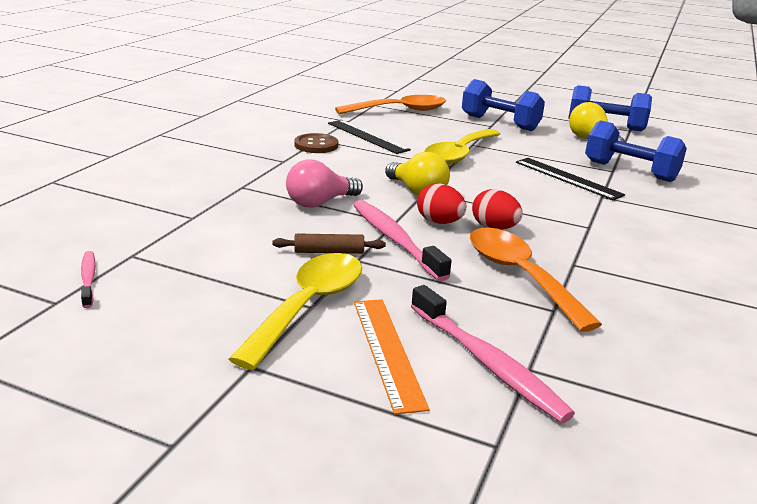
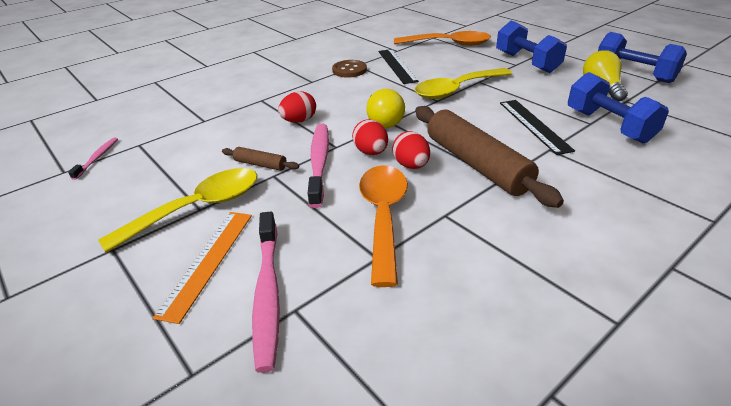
camera: 30 degrees right, 10 degrees up
pink light bulb [286,160,363,208] -> red egg [278,91,316,123]
none -> brown rolling pin [415,106,564,208]

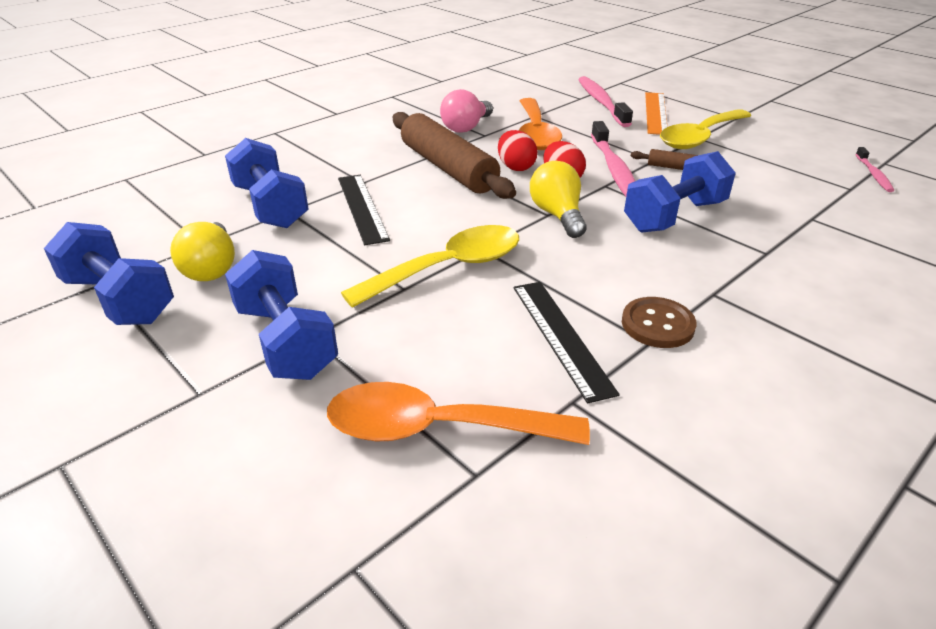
camera: 175 degrees right, 0 degrees up
red egg [278,91,316,123] -> blue dumbbell [624,151,736,233]
none -> pink light bulb [440,89,493,133]

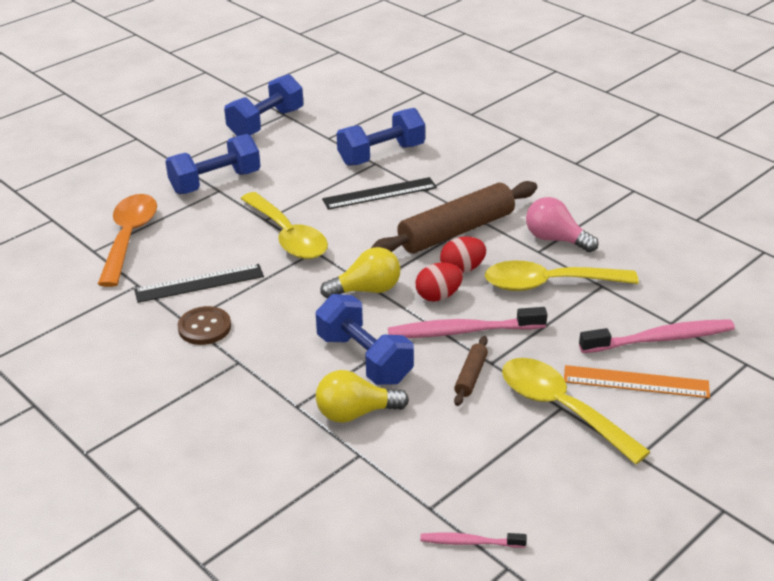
camera: 90 degrees right, 0 degrees up
yellow light bulb [170,222,235,281] -> yellow light bulb moved to [316,370,409,423]
orange spoon [519,98,562,150] -> yellow spoon [485,260,639,291]

